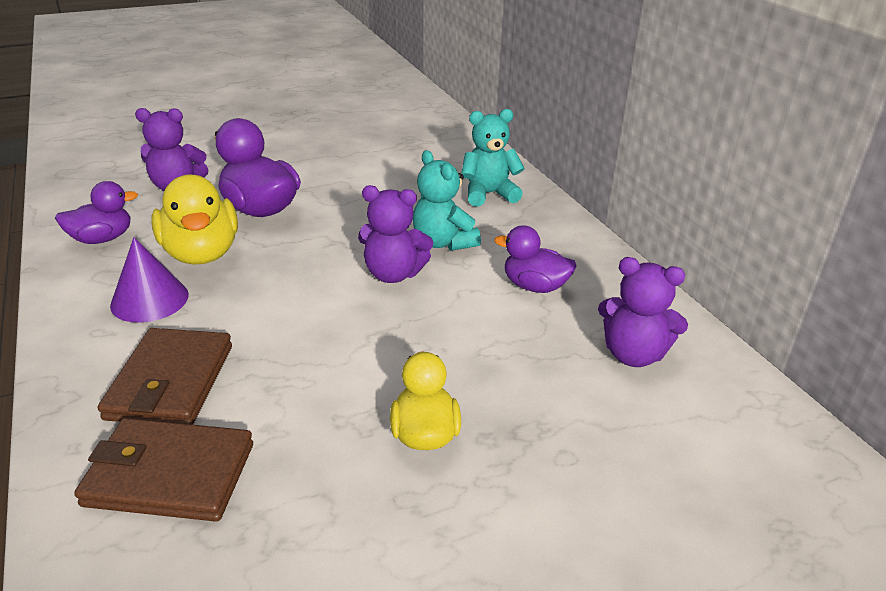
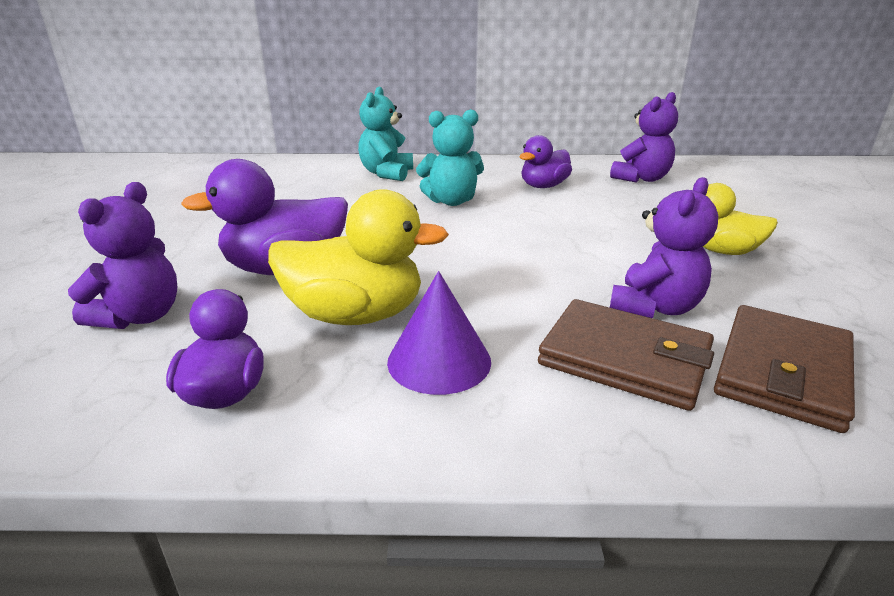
camera: 65 degrees left, 5 degrees down
purple teddy bear [358,185,433,283] -> purple teddy bear moved to [610,177,718,318]

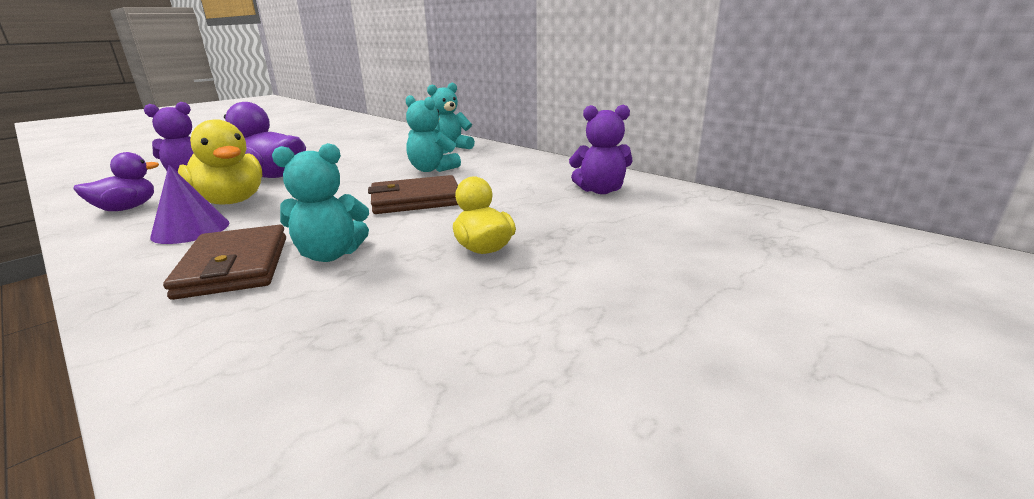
camera: 45 degrees right, 5 degrees down
purple duck [520,135,572,188] -> none
purple teddy bear [610,177,718,318] -> turquoise teddy bear [272,143,369,262]
brown wallet [714,305,855,433] -> brown wallet moved to [368,175,458,214]

